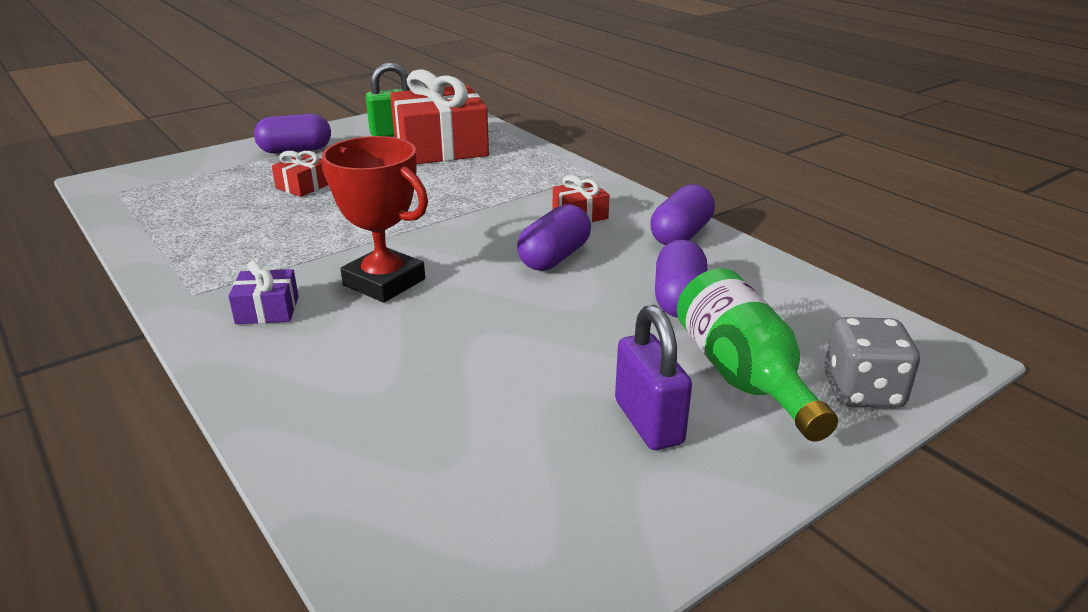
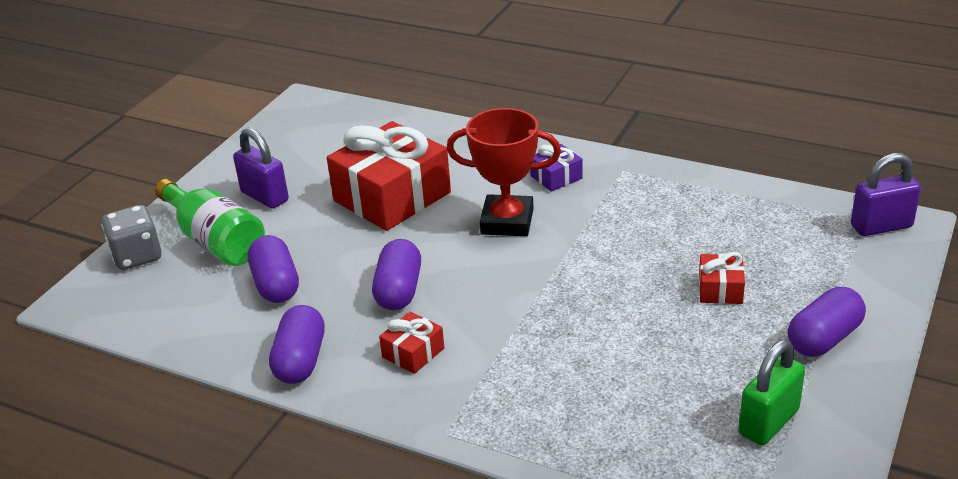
camera: 155 degrees right, 5 degrees up
red gift [390,69,489,164] -> red gift moved to [327,121,451,231]
none -> purple padlock [851,153,921,236]

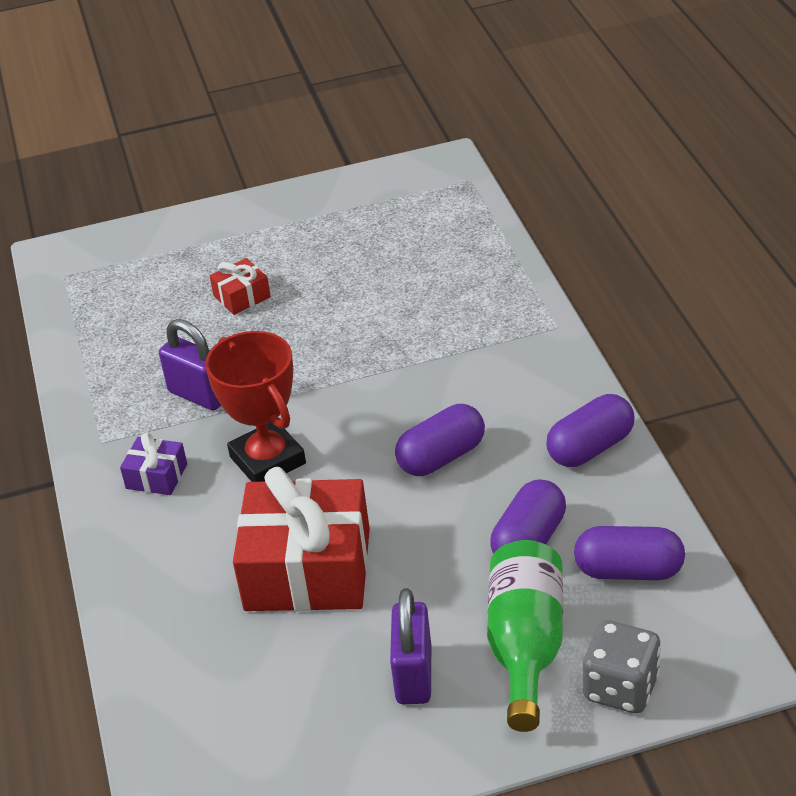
camera: 130 degrees left, 5 degrees up
red gift [379,311,444,374] -> none
green padlock [739,339,805,445] -> none
purple capsule [787,287,866,357] -> purple capsule moved to [574,526,685,580]
purple padlock [851,153,921,236] -> purple padlock moved to [159,319,221,411]

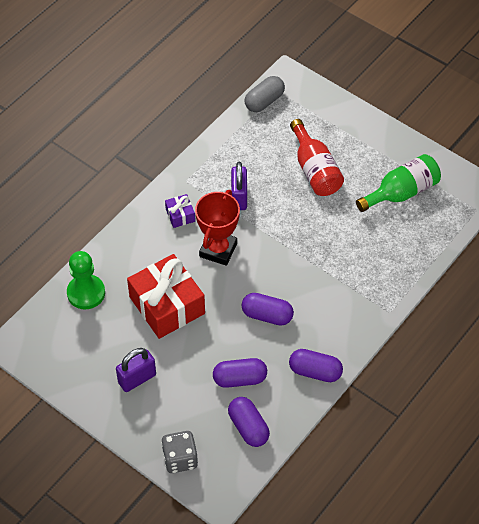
camera: 50 degrees right, 15 degrees up
red gift [210,258,271,315] -> red bottle [290,119,344,196]
green bottle [487,540,563,732] -> green bottle moved to [356,154,441,212]
none -> green pawn [67,251,105,310]
none -> grey capsule [245,76,285,112]

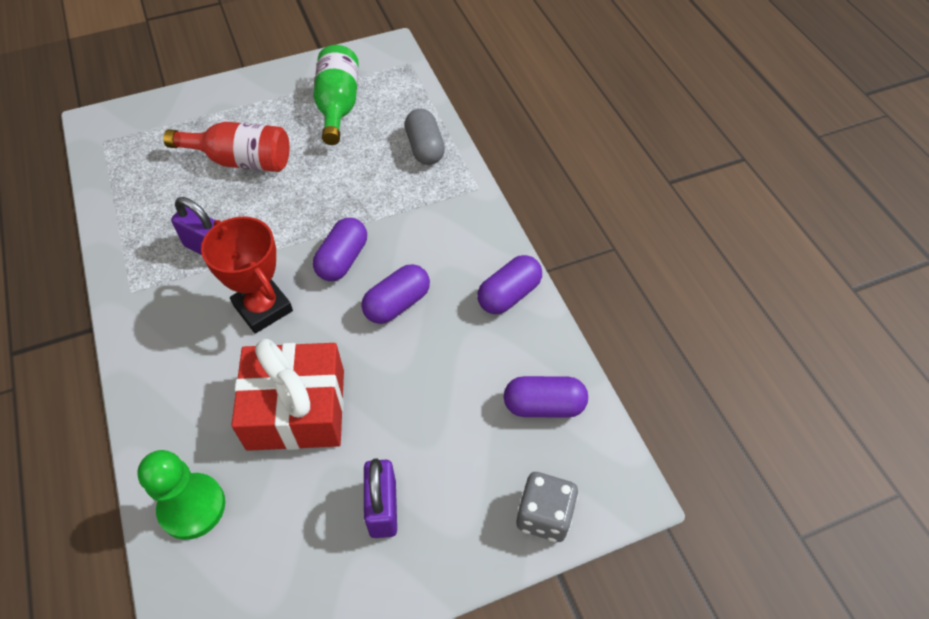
camera: 60 degrees left, 0 degrees up
purple gift [165,194,195,228] -> none
purple capsule [213,358,267,388] -> purple capsule moved to [313,218,367,281]
grey capsule [245,76,285,112] -> grey capsule moved to [405,109,445,165]

